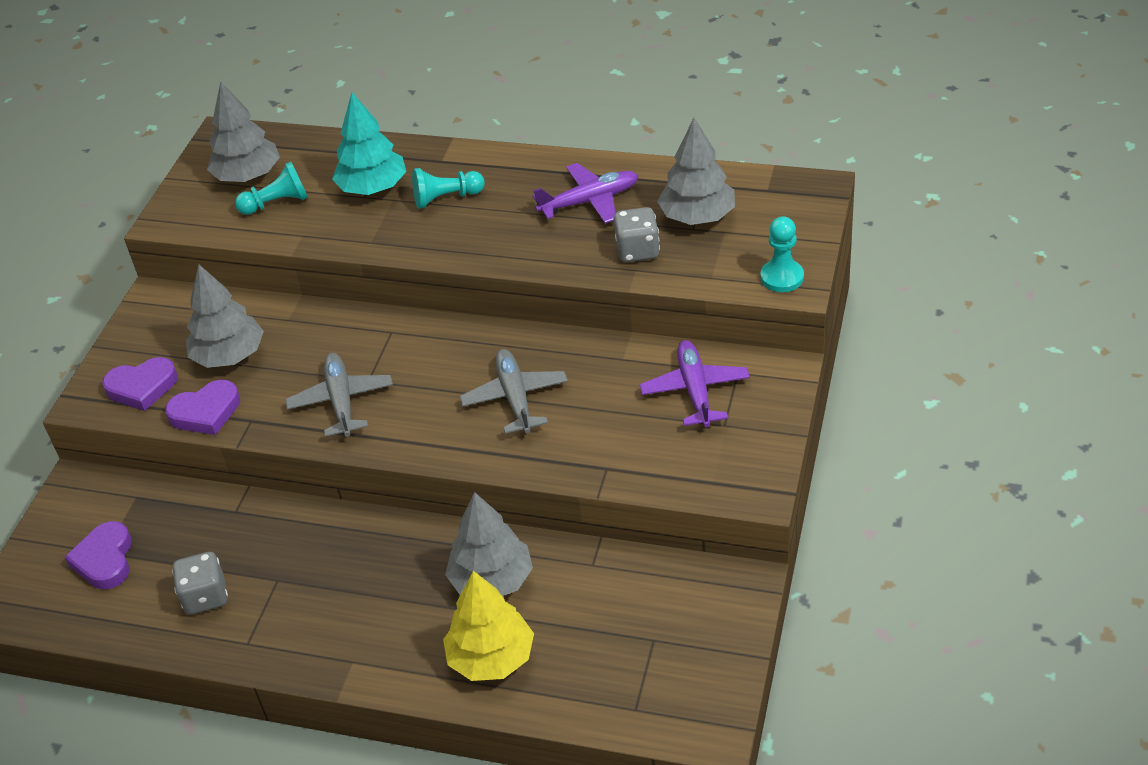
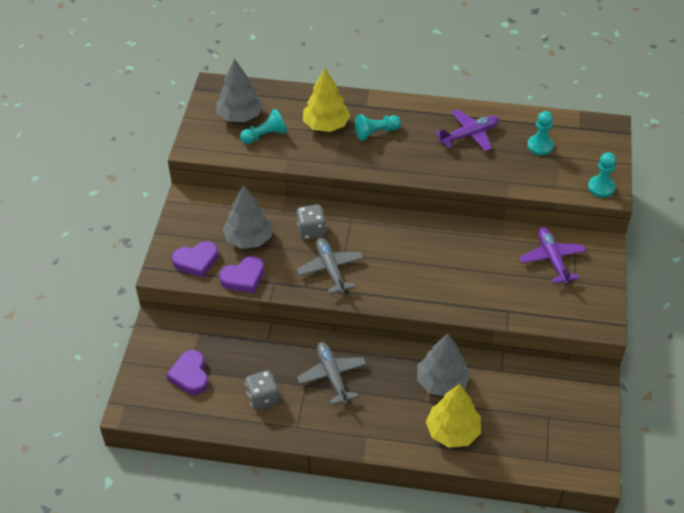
camera: 10 degrees left, 5 degrees up
turquoise tree [332,93,406,195] -> yellow tree [303,68,351,132]
grey plane [460,349,568,434] -> grey plane moved to [297,342,366,405]
grey dice [614,207,660,262] -> grey dice moved to [297,205,326,239]
grey tree [657,118,735,225] -> turquoise pawn [527,111,554,155]

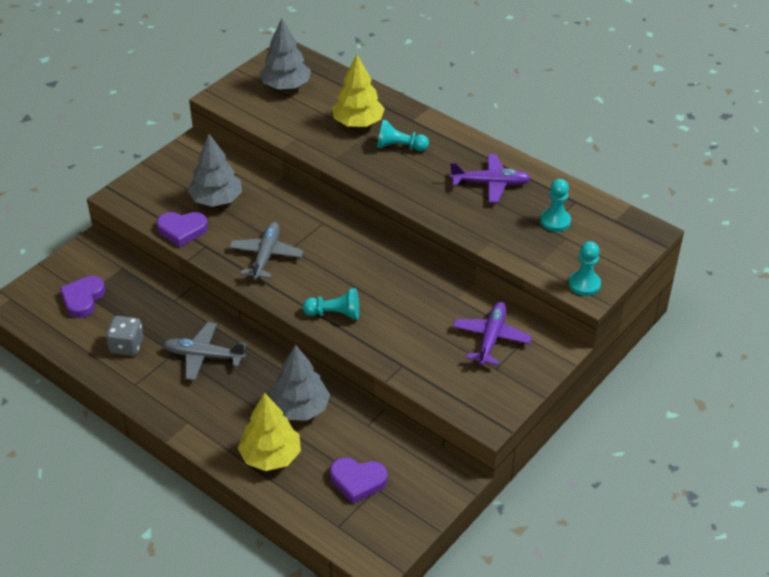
camera: 30 degrees right, 5 degrees down
purple heart [172,241,218,277] -> purple heart moved to [330,457,387,504]
turquoise pawn [240,109,287,144] -> turquoise pawn moved to [303,288,359,320]
grey dice [297,205,326,239] -> none
grey plane [297,342,366,405] -> grey plane turned 90 degrees counterclockwise [163,322,246,380]

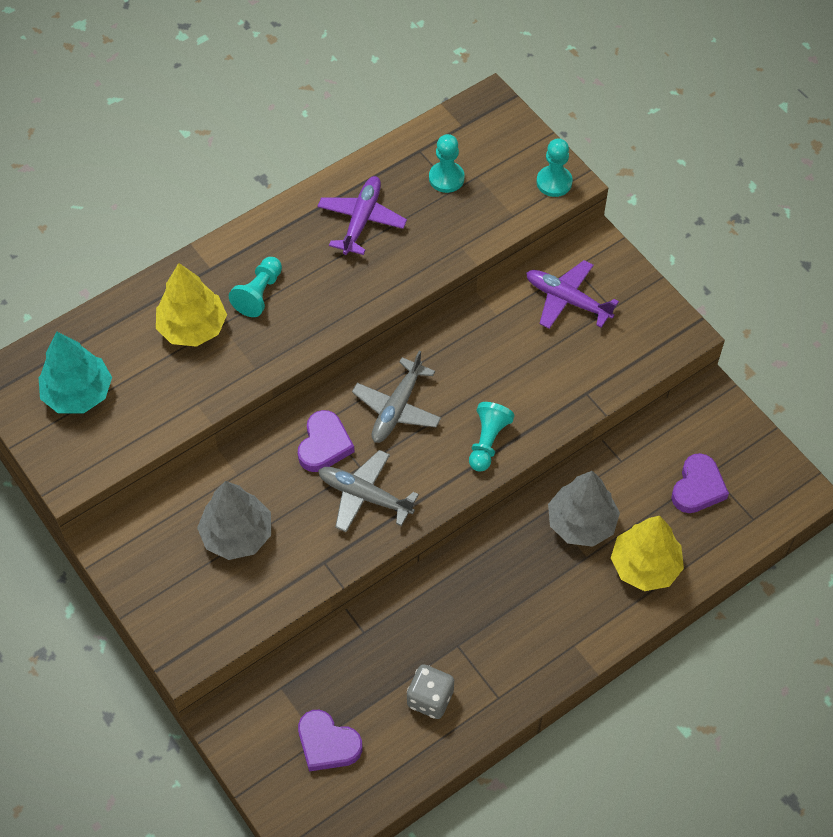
camera: 75 degrees left, 15 degrees up
purple heart [157,212,208,247] -> purple heart moved to [298,410,354,472]
grey plane [163,322,246,380] -> grey plane moved to [352,351,441,443]
grey tree [260,18,311,89] -> turquoise tree [38,331,112,413]

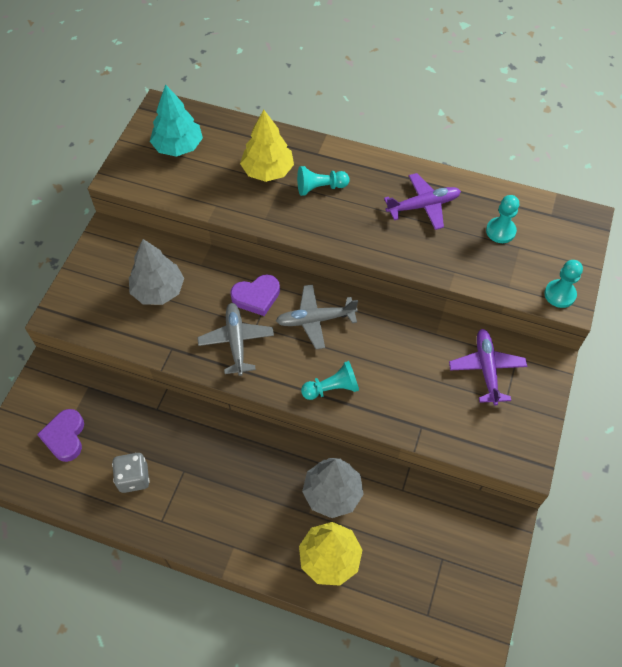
camera: 55 degrees right, 0 degrees up
purple heart [671,453,729,513] -> none

